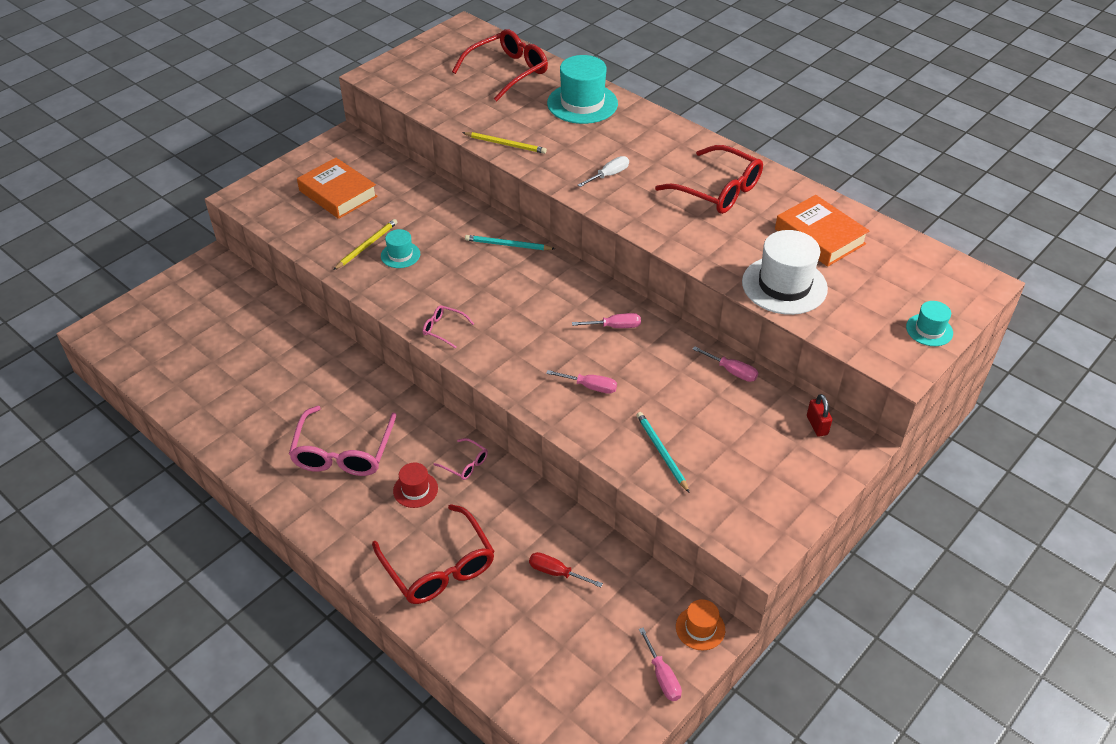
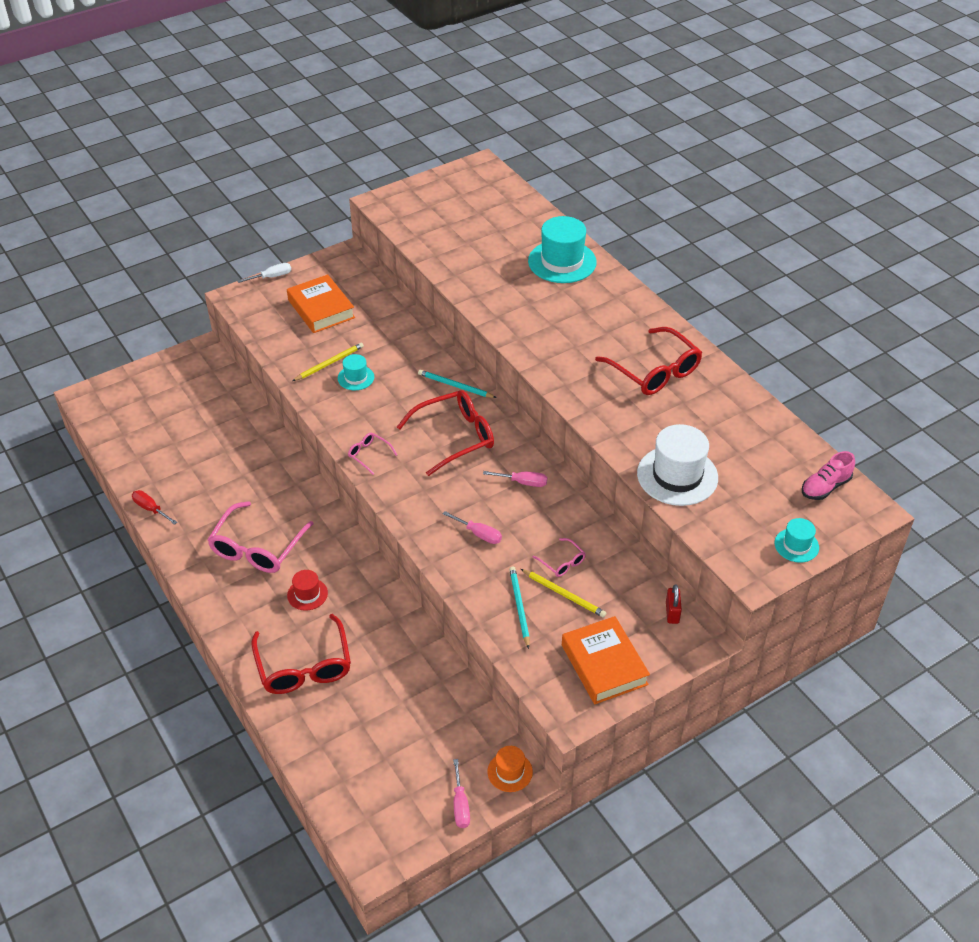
camera: 15 degrees right, 0 degrees up
pink glasses [433,438,488,480] -> pink glasses moved to [533,538,586,577]
red glasses [452,29,548,101] -> red glasses moved to [397,390,494,476]
yellow pencil [463,132,547,154] -> yellow pencil moved to [521,569,606,618]
red screwdriver [529,552,603,587] -> red screwdriver moved to [132,490,178,525]
white screwdriver [578,156,629,187] -> white screwdriver moved to [238,263,291,283]
pink screwdriver [693,347,758,382] -> none
orange book [775,195,869,267] -> orange book moved to [562,616,650,704]
none -> pink shoe [802,451,855,500]

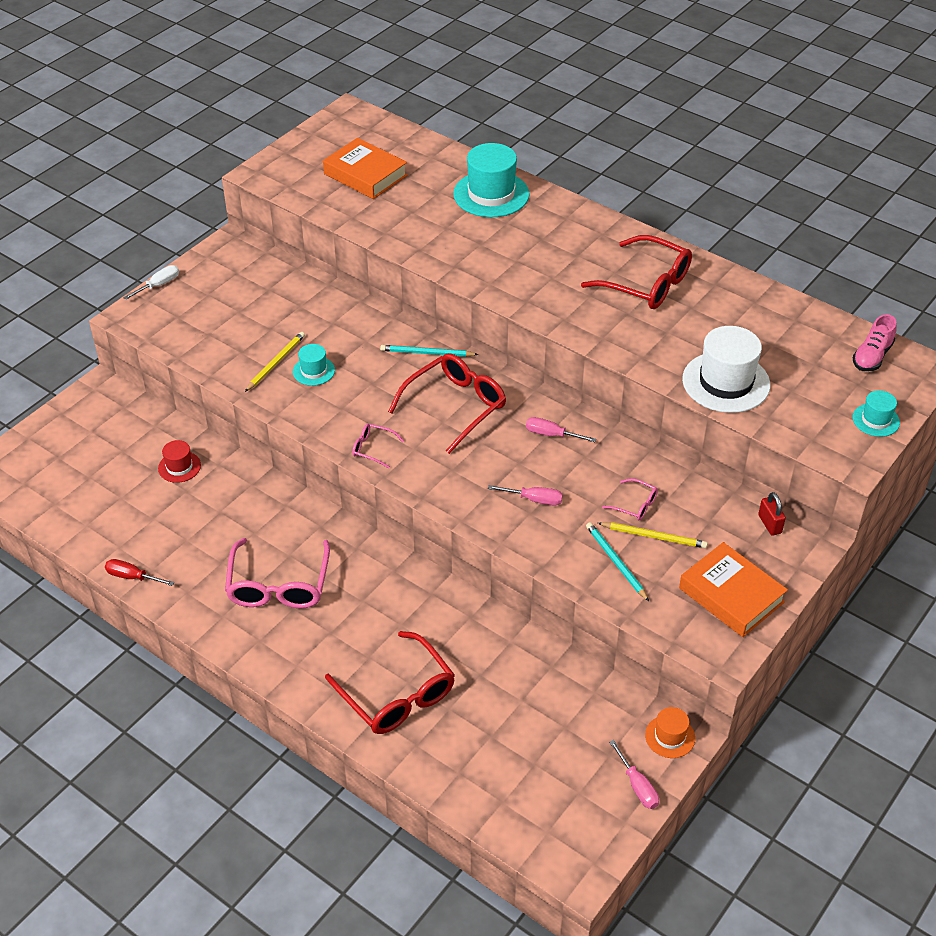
camera: 20 degrees left, 0 degrees up
orange book [287,274,355,333] -> orange book moved to [323,138,407,199]
red hat [287,570,328,611] -> red hat moved to [158,440,201,483]
pink screwdriver [483,471,547,487] -> pink screwdriver turned 150 degrees counterclockwise [526,417,596,442]

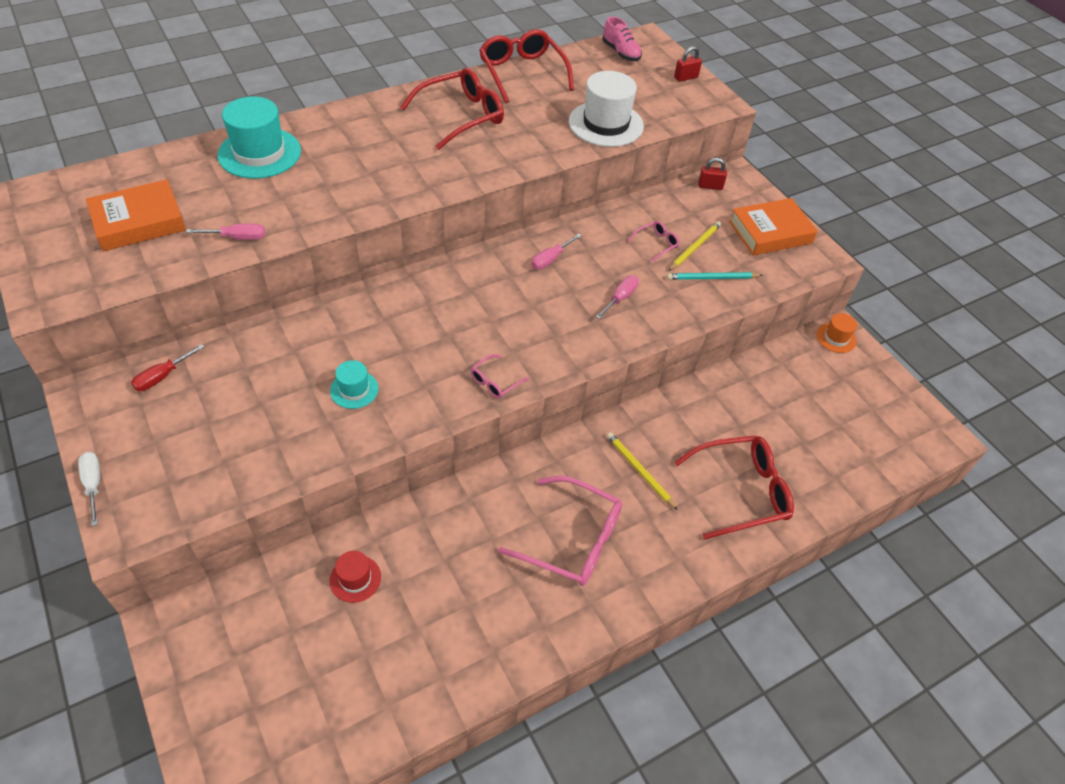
camera: 70 degrees left, 5 degrees up
red screwdriver [105,559,175,586] -> red screwdriver moved to [131,344,205,391]
yellow pencil [245,332,305,392] -> yellow pencil moved to [607,432,678,510]
turquoise pencil [380,345,478,357] -> none
red glasses [388,353,506,454] -> red glasses moved to [479,29,574,103]
pink screwdriver [609,740,659,809] -> pink screwdriver moved to [186,224,265,240]
turquoise hat [853,390,900,437] -> red padlock [674,46,702,82]

